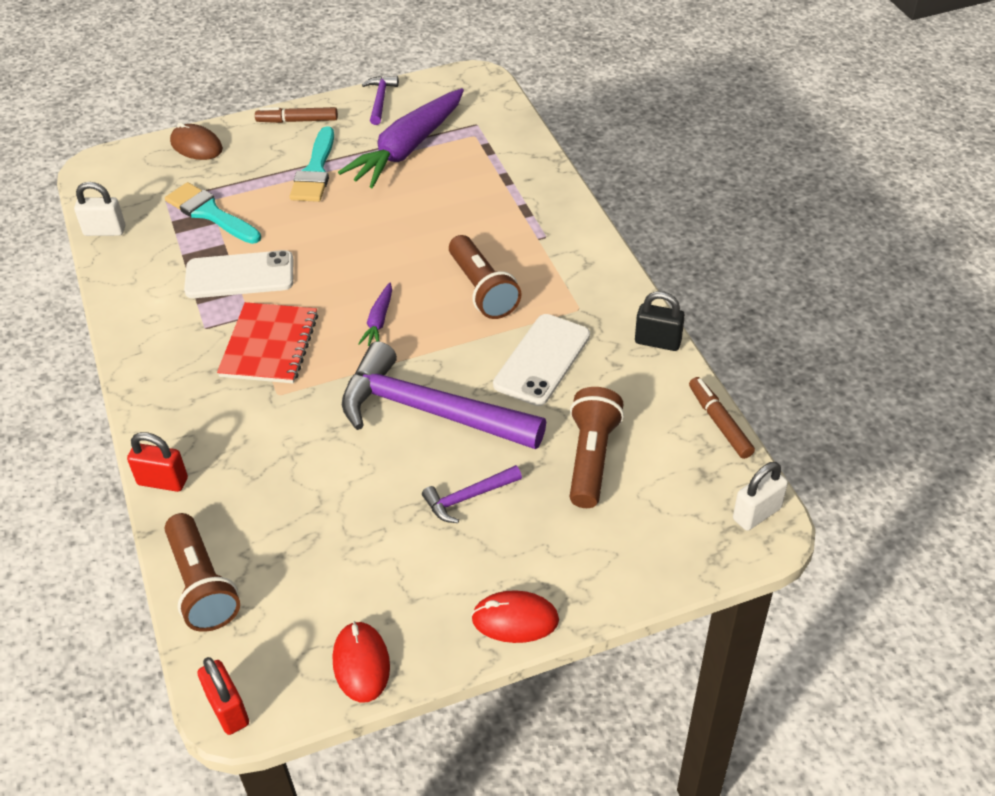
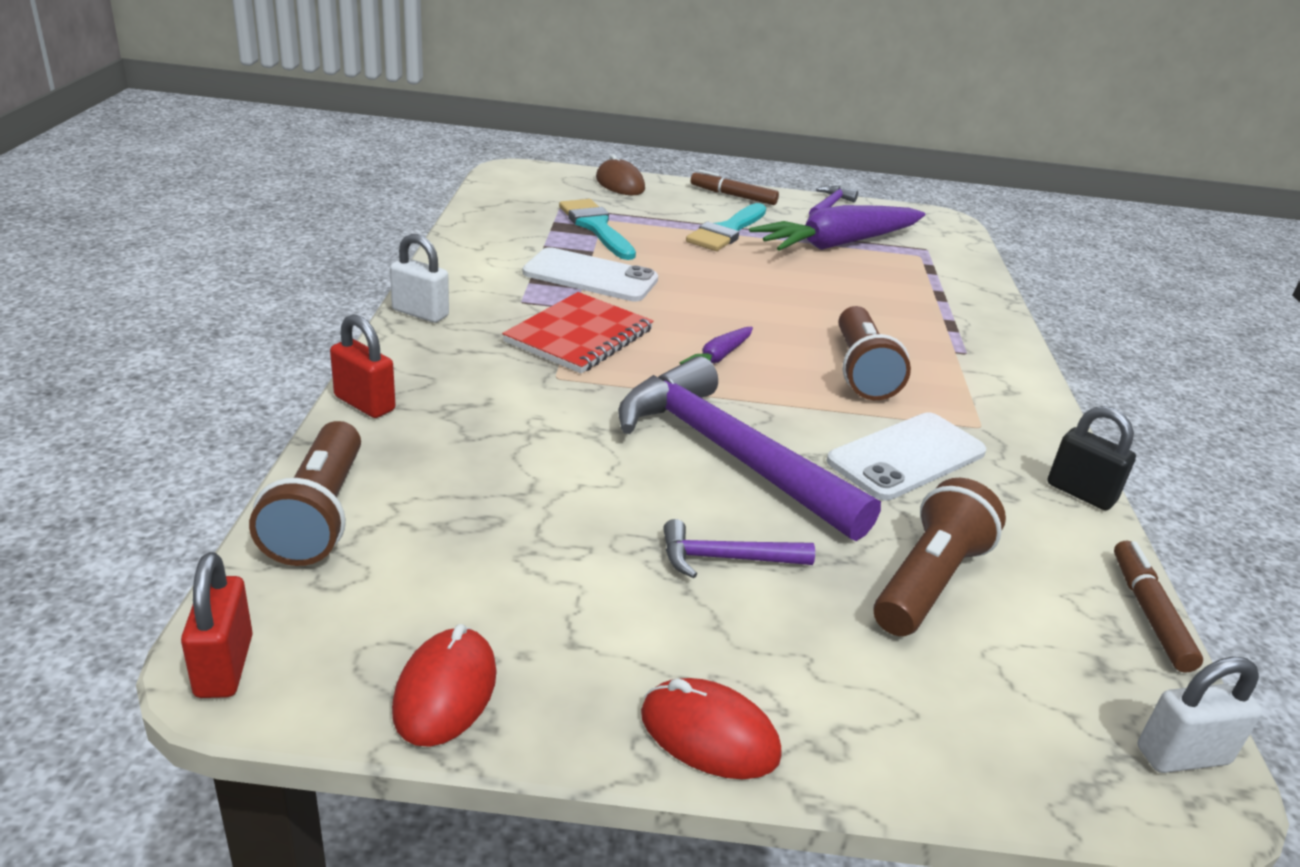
camera: 20 degrees right, 15 degrees down
white padlock [74,182,125,236] -> white padlock moved to [390,234,449,323]

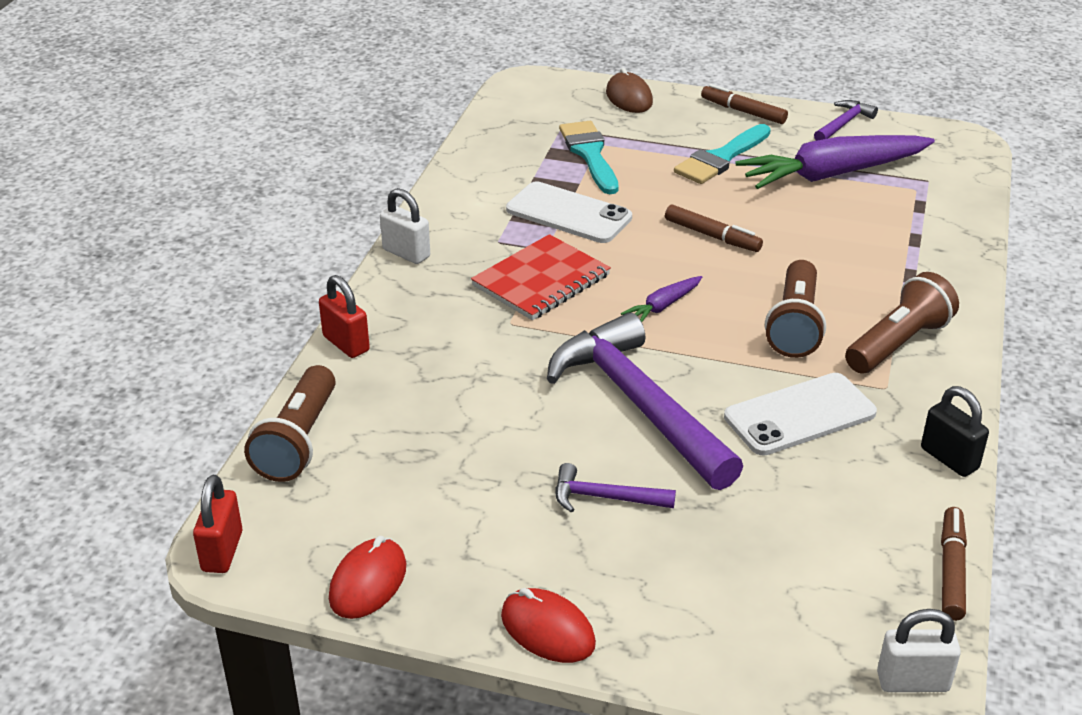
camera: 15 degrees right, 5 degrees up
brown flashlight [874,478,1006,636] -> brown flashlight moved to [845,272,959,373]
none -> brown marker [665,205,763,252]

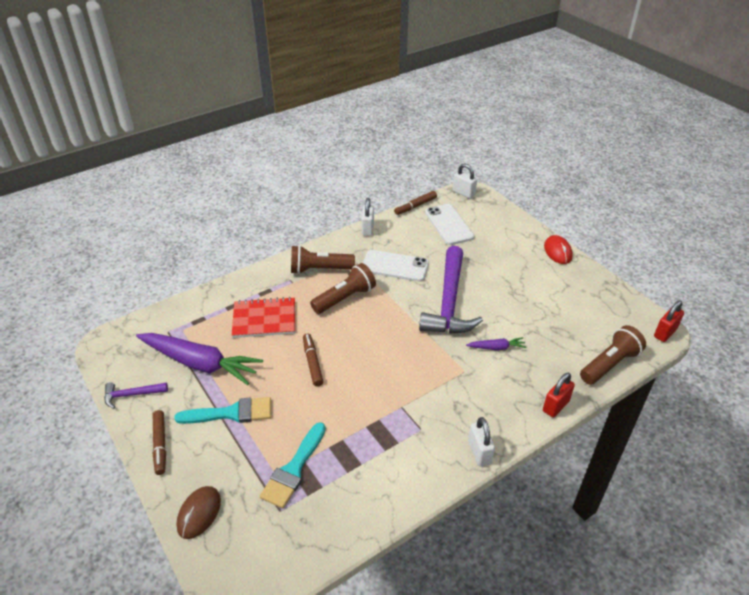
camera: 140 degrees left, 5 degrees up
red padlock [319,275,370,358] -> red padlock turned 45 degrees clockwise [543,373,575,417]
red mouse [329,536,406,619] -> none
red notebook [471,234,611,320] -> red notebook moved to [232,297,295,338]
white phone [506,181,632,243] -> white phone moved to [425,204,475,245]
purple hammer [555,463,676,513] -> none
purple carrot [621,276,702,322] -> purple carrot moved to [466,337,526,350]
black padlock [921,386,989,477] -> white padlock [362,198,374,236]

